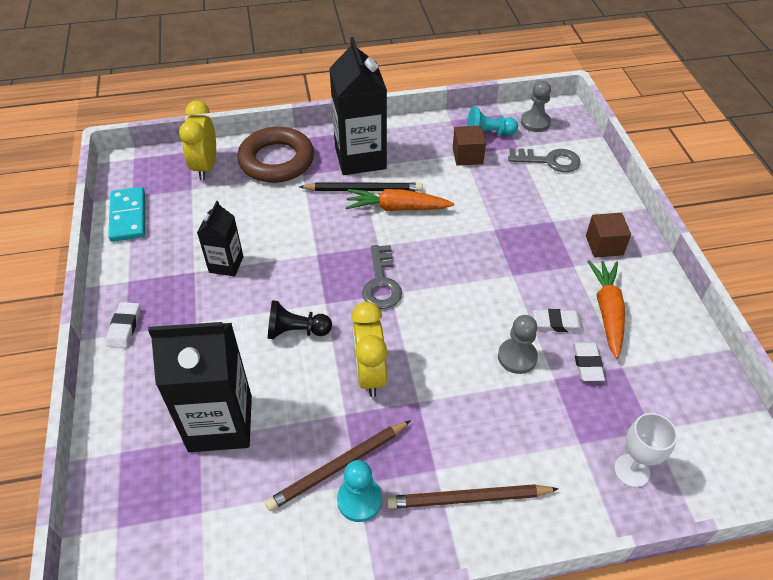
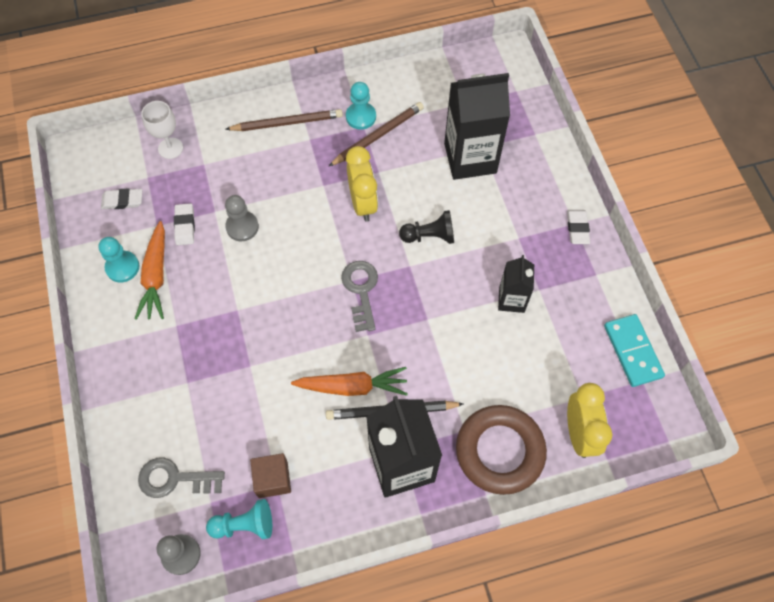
camera: 175 degrees right, 15 degrees up
white eraser [533,309,584,332] -> white eraser moved to [101,188,142,209]
brown cube [586,213,631,258] -> none
none -> turquoise pawn [98,237,140,283]

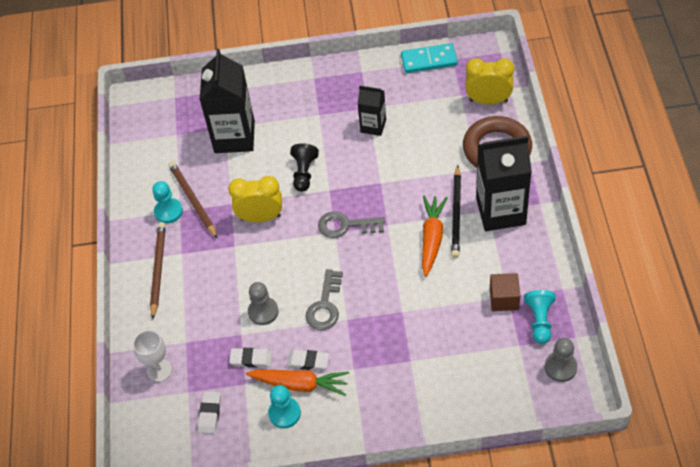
camera: 75 degrees left, 10 degrees down
grey key [138,457,225,498] -> grey key moved to [305,269,343,330]
white eraser [567,210,590,244] -> white eraser moved to [287,350,329,371]

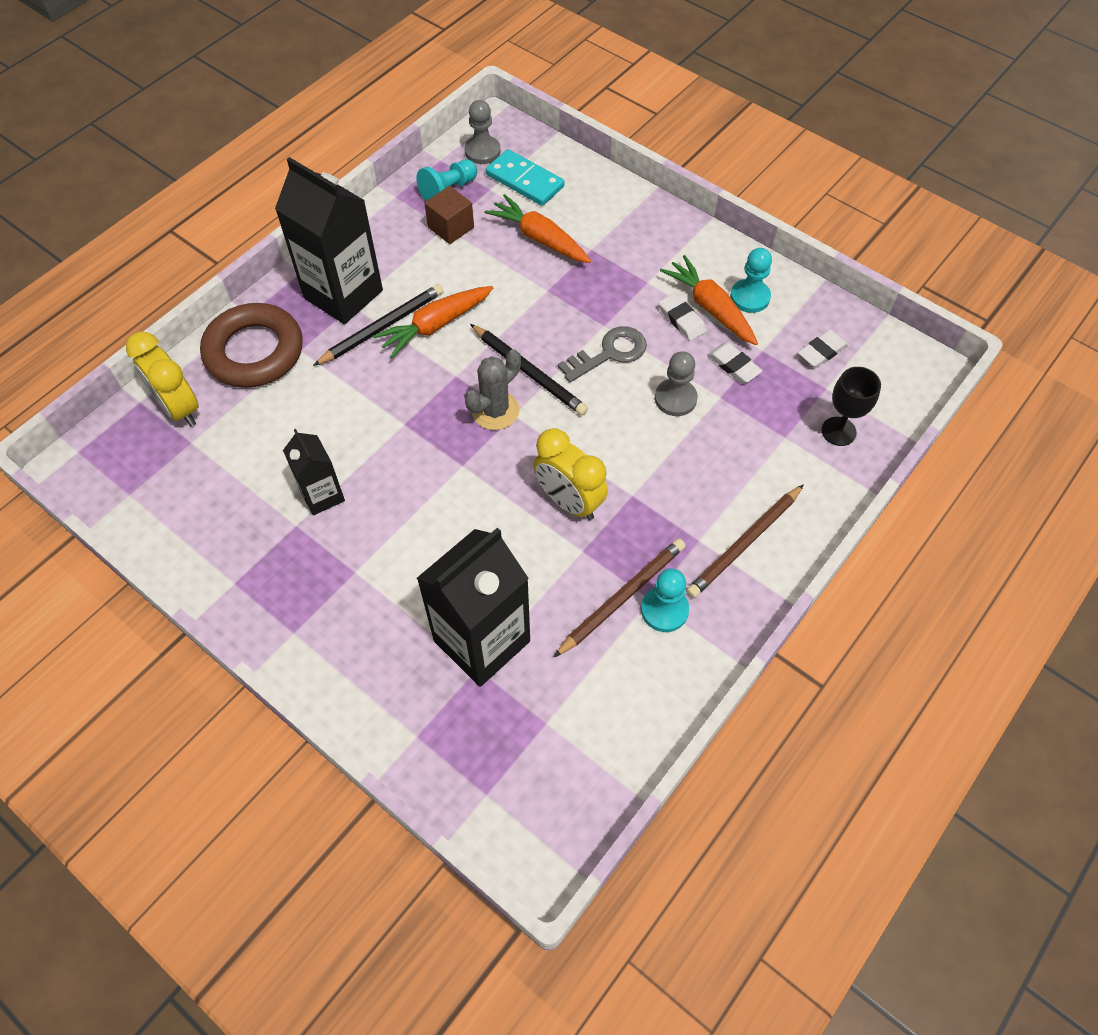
camera: 140 degrees left, 5 degrees up
white goblet [133,330,172,382] -> black goblet [821,367,881,446]
brown pencil [168,161,218,239] -> brown pencil turned 150 degrees counterclockwise [554,538,685,657]
black pawn [290,143,319,192] -> none
grey key [318,211,385,238] -> grey cactus [464,349,521,430]
turquoise domino [401,43,458,73] -> turquoise domino moved to [486,149,564,206]
none -> black pencil [470,324,588,415]
none -> orange carrot [485,194,591,263]

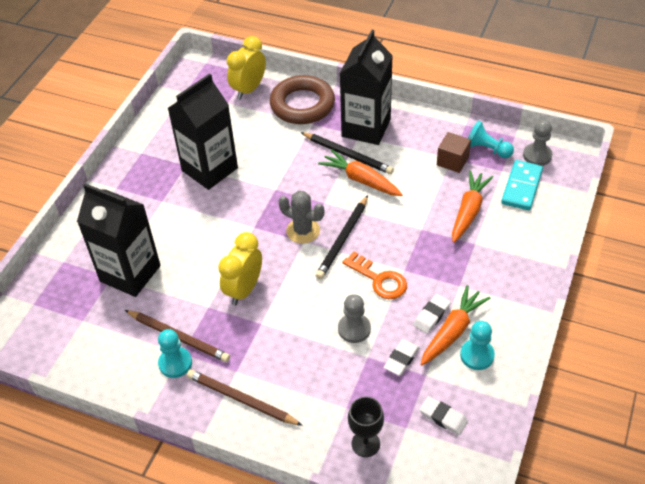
camera: 75 degrees right, 10 degrees down
black carton [283,429,345,515] -> black carton [168,73,238,190], size x1.84
grey key [557,326,647,382] -> orange key [342,251,407,299]

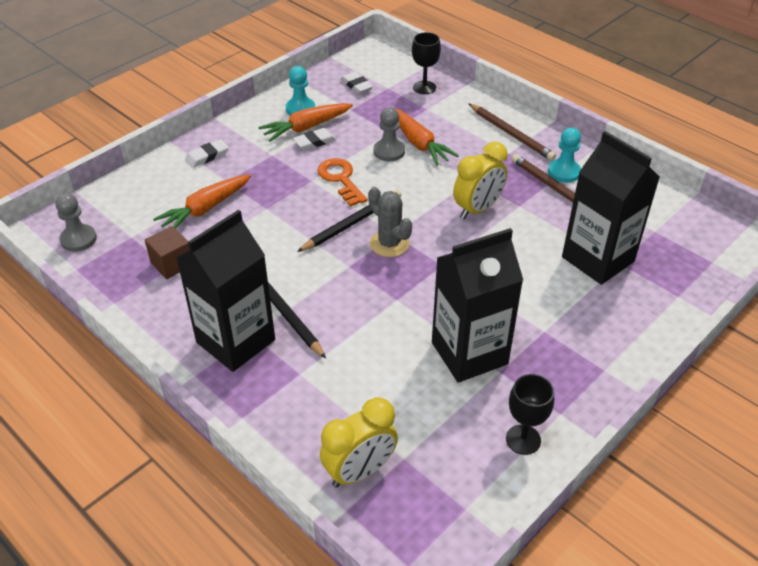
camera: 160 degrees left, 5 degrees down
brown ring [270,75,335,124] -> none
orange carrot [318,149,403,196] -> orange carrot moved to [394,108,459,165]
white eraser [384,339,420,376] -> white eraser moved to [185,139,229,168]
turquoise pawn [468,121,514,158] -> none
turquoise domino [501,160,543,210] -> none
none -> black goblet [506,374,554,455]

